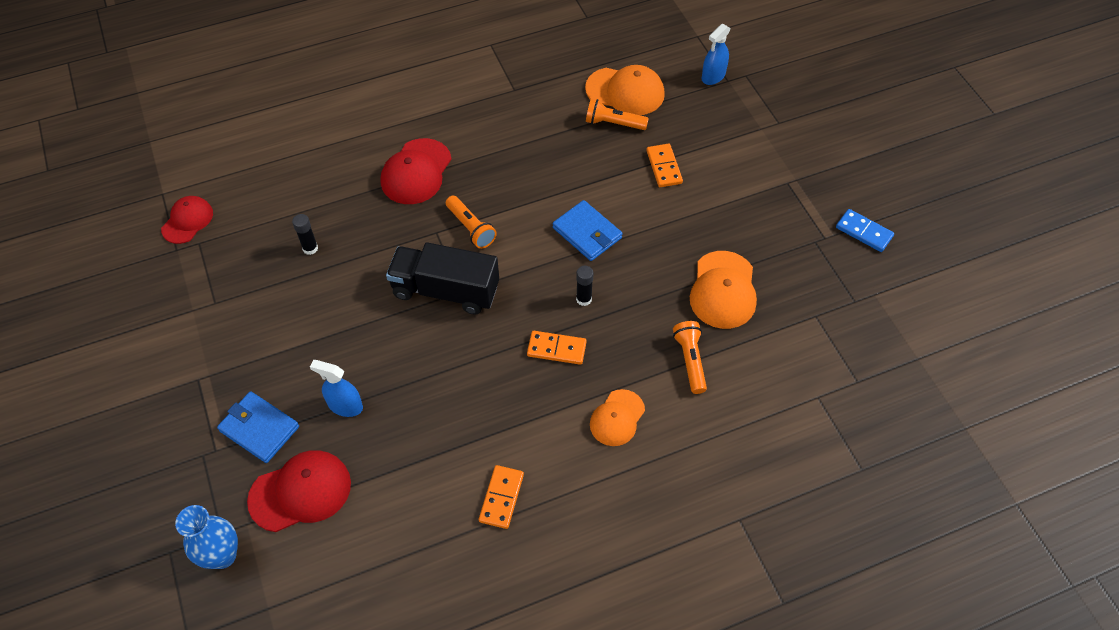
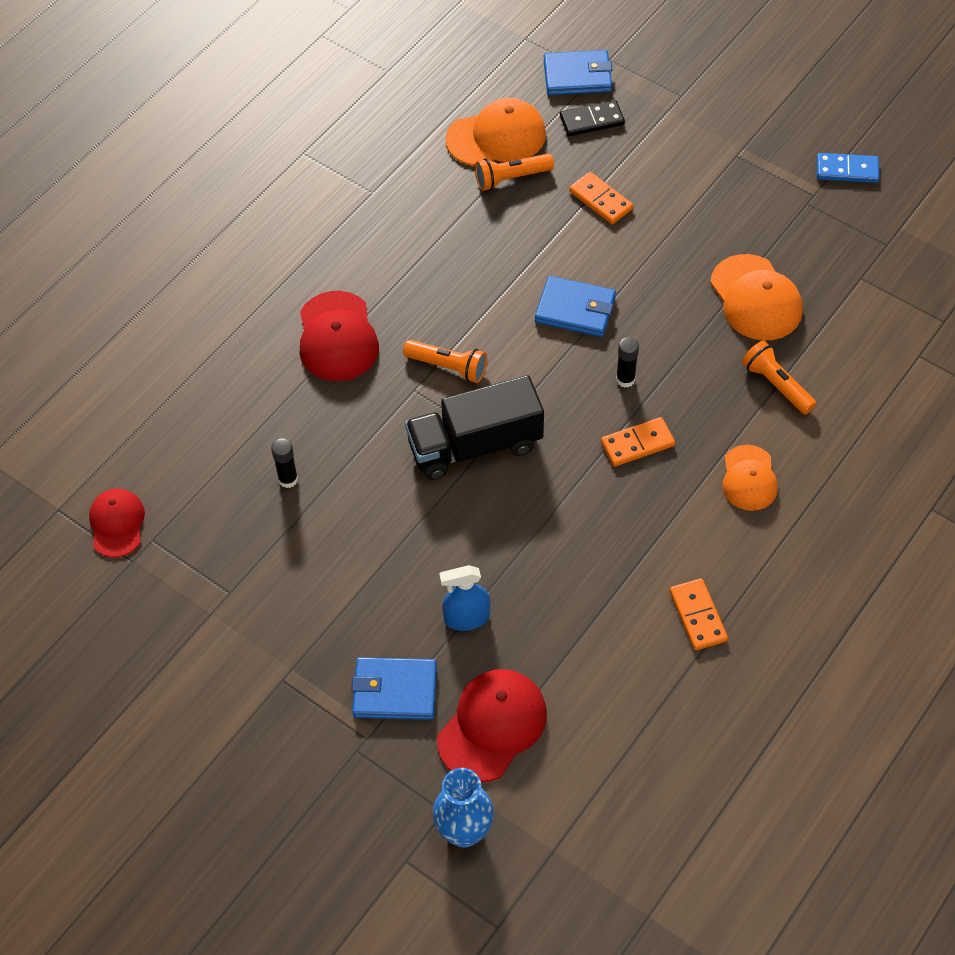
camera: 30 degrees left, 0 degrees up
blue spray bottle [702,24,731,85] -> blue wallet [544,50,612,95]
none -> black domino [560,100,625,136]

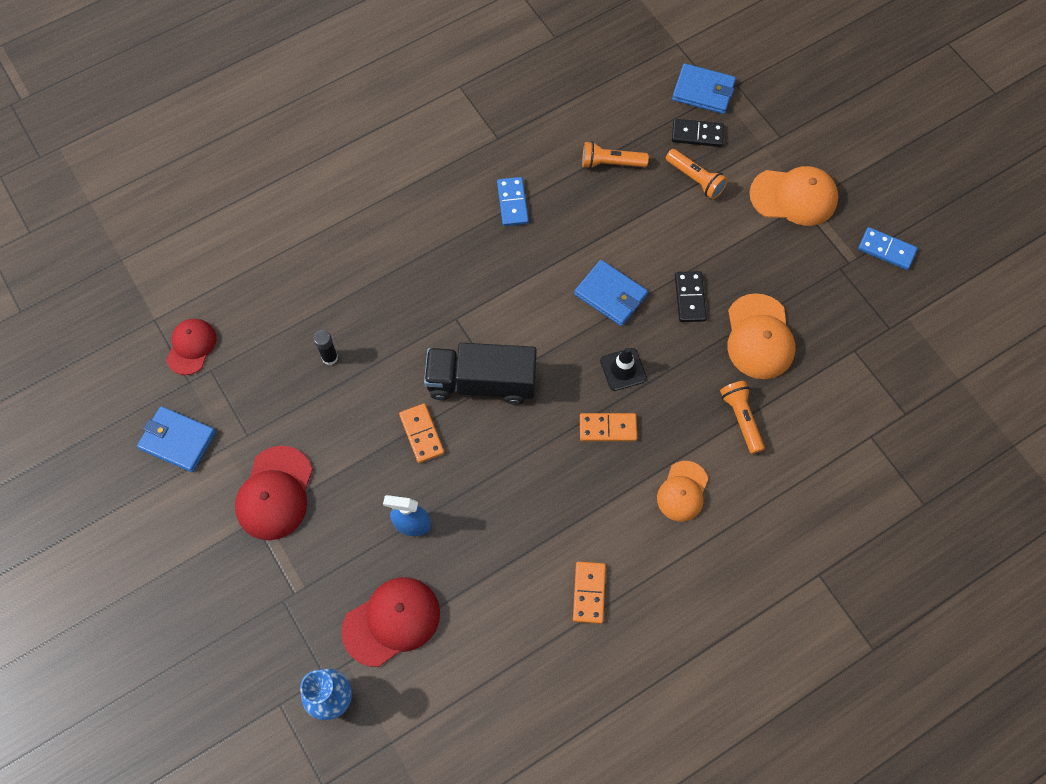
camera: 20 degrees right, 10 degrees up
red cap [300,291,379,381] -> red cap moved to [235,446,313,540]
blue wallet [351,657,437,720] -> blue wallet moved to [137,406,216,472]
orange flashlight [403,340,487,383] -> orange flashlight moved to [666,149,728,199]
orange cap [445,98,546,166] -> orange cap moved to [749,166,839,226]
orange domino [569,172,633,224] -> orange domino moved to [399,404,444,463]
black glue stick [616,337,639,388] -> black traffic cone [600,347,647,391]
none -> blue domino [497,177,529,226]
none -> black domino [675,271,707,322]

